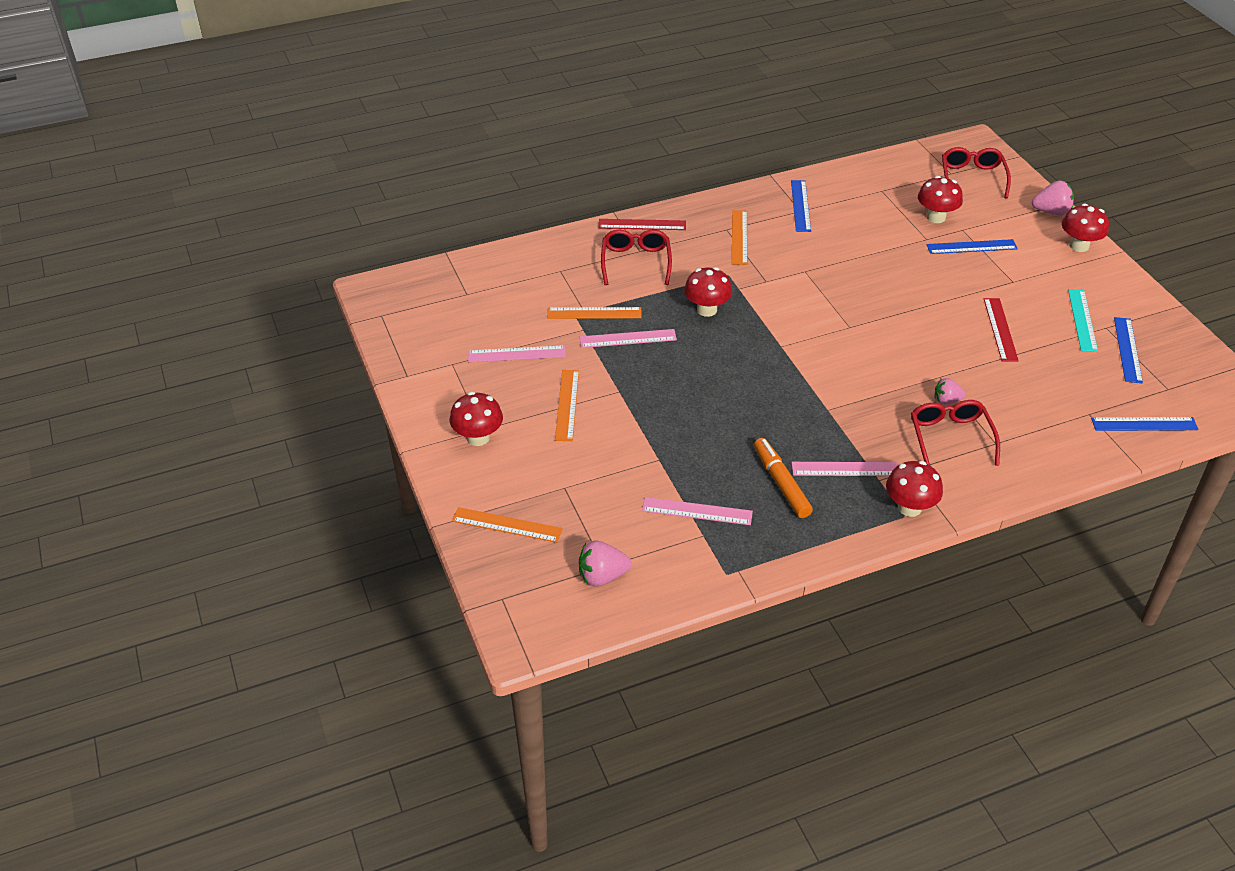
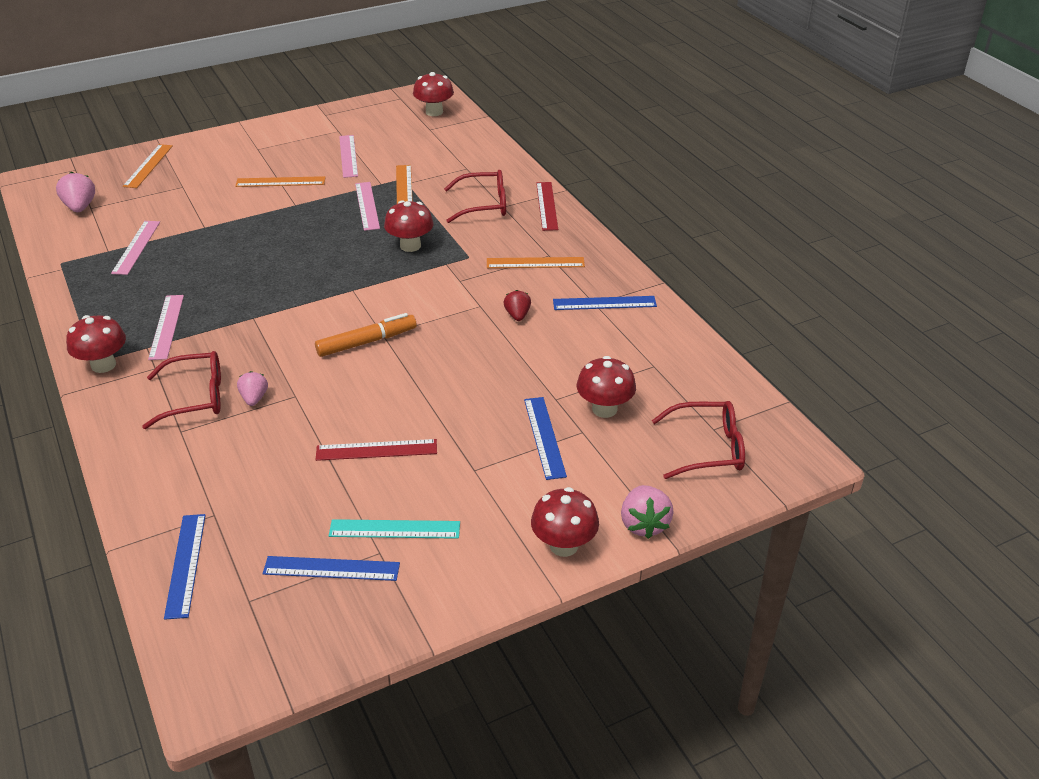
camera: 85 degrees right, 5 degrees down
red mushroom [450,392,503,446] -> red mushroom moved to [413,72,454,116]
orange marker [754,438,813,518] -> orange marker moved to [315,313,417,357]
none -> red strawberry [503,290,531,321]

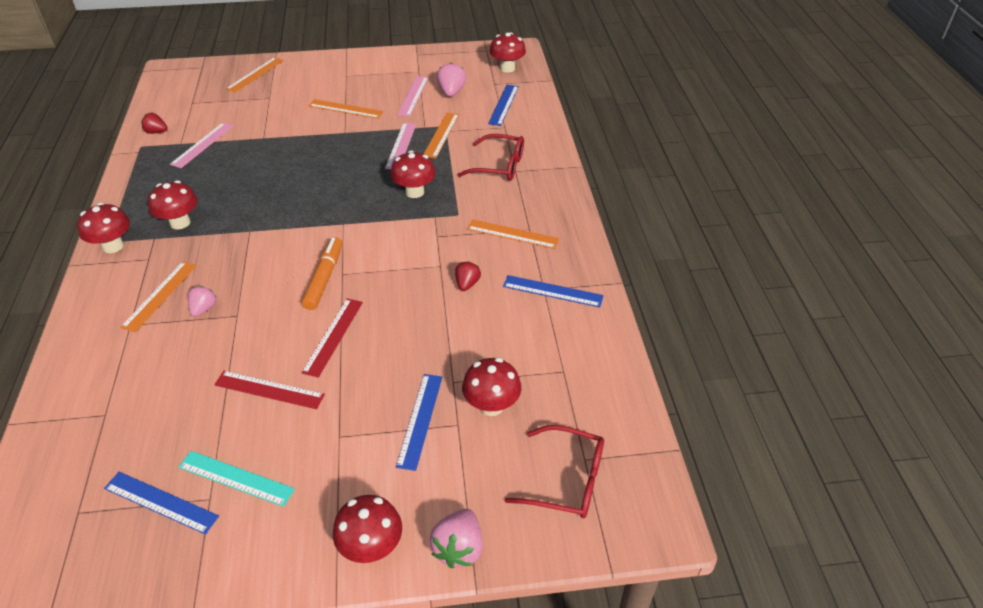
camera: 20 degrees right, 5 degrees up
pink strawberry [56,172,95,212] -> pink strawberry moved to [437,62,466,97]
red glasses [142,351,221,429] -> orange ruler [120,261,197,332]
pink ruler [148,295,184,360] -> red mushroom [148,180,198,229]
blue ruler [164,514,206,620] -> blue ruler moved to [488,85,519,126]
orange marker [315,313,417,357] -> orange marker turned 75 degrees counterclockwise [302,237,342,310]
red ruler [536,182,558,231] -> red ruler moved to [301,298,363,378]
none -> red strawberry [141,113,168,134]

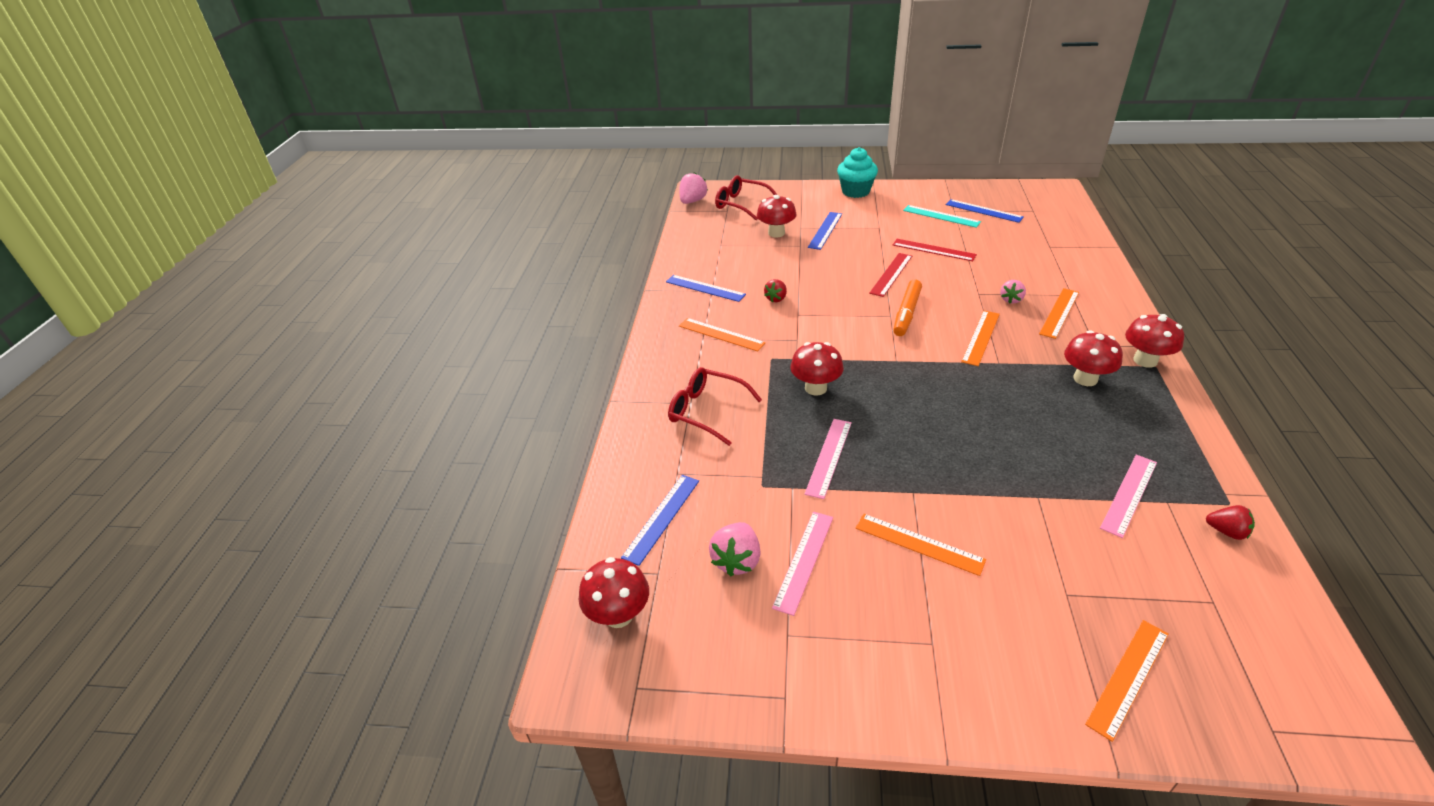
camera: 165 degrees left, 5 degrees down
red mushroom [333,495,402,563] -> turquoise cupcake [837,147,878,198]
orange ruler [424,113,459,158] -> orange ruler moved to [961,310,1000,366]
pink strawberry [430,509,483,568] -> pink strawberry moved to [680,172,708,204]

